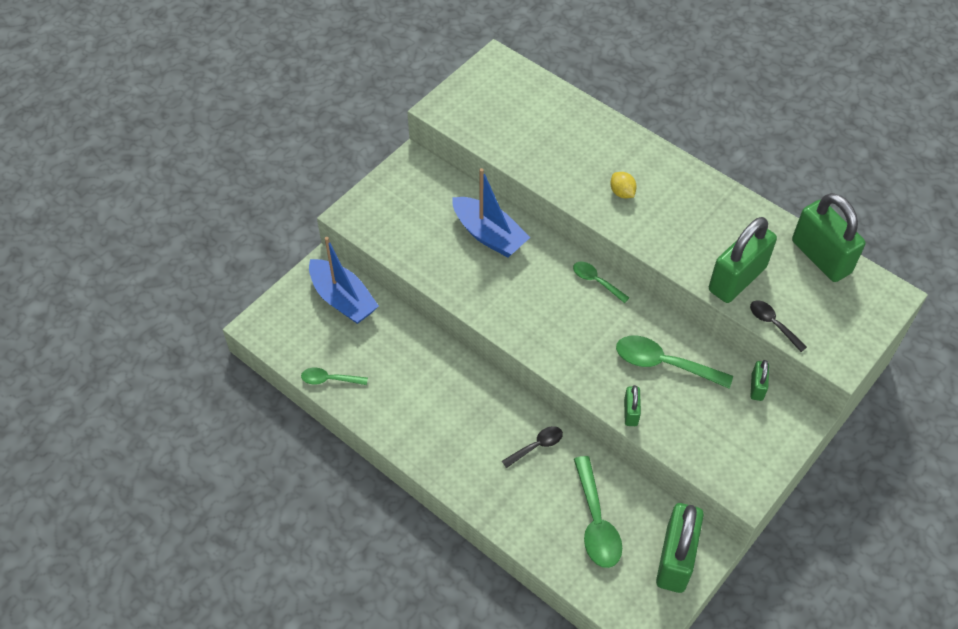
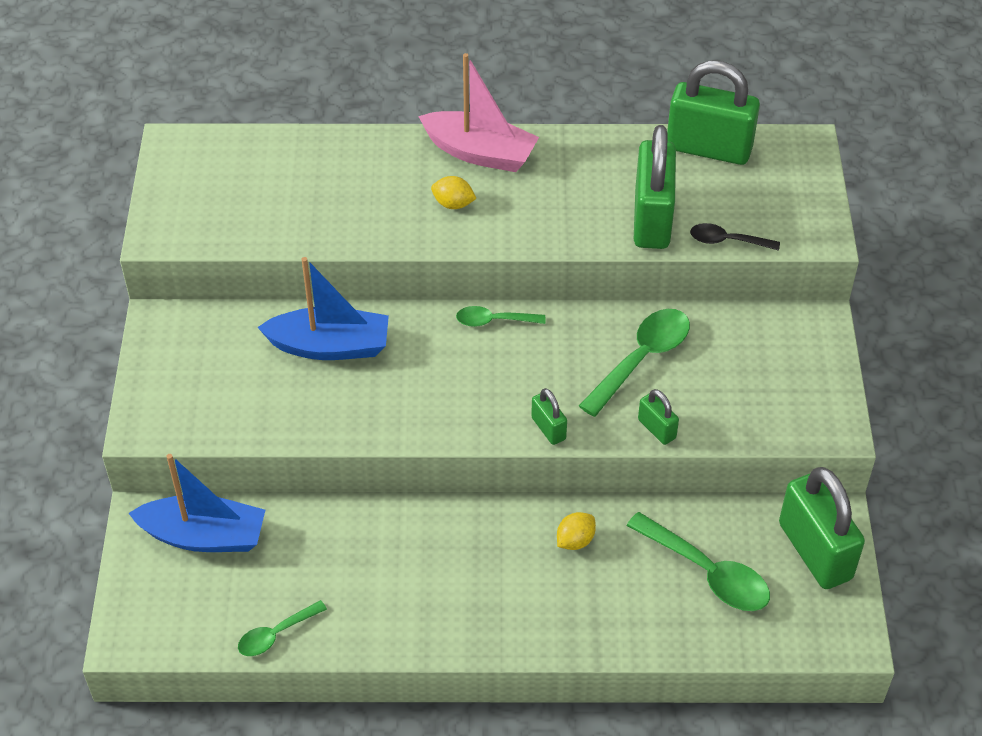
camera: 40 degrees left, 5 degrees down
black spoon [502,426,563,468] -> yellow lemon [557,512,596,550]
green spoon [616,336,733,389] -> green spoon turned 150 degrees clockwise [579,309,690,417]
green padlock [750,360,769,401] -> green padlock moved to [531,388,567,445]
none -> pink boat [418,53,539,172]

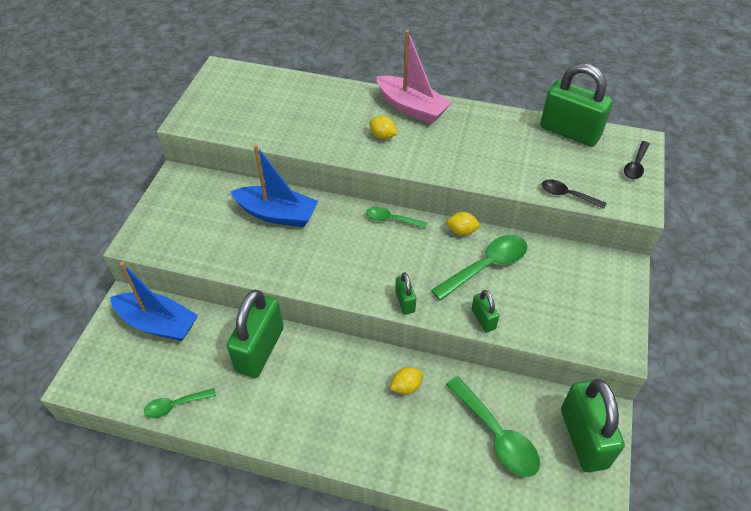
camera: 15 degrees right, 0 degrees up
green padlock [634,125,676,249] -> green padlock moved to [227,290,283,378]
none -> yellow lemon [447,212,481,236]
none -> black spoon [624,141,650,179]

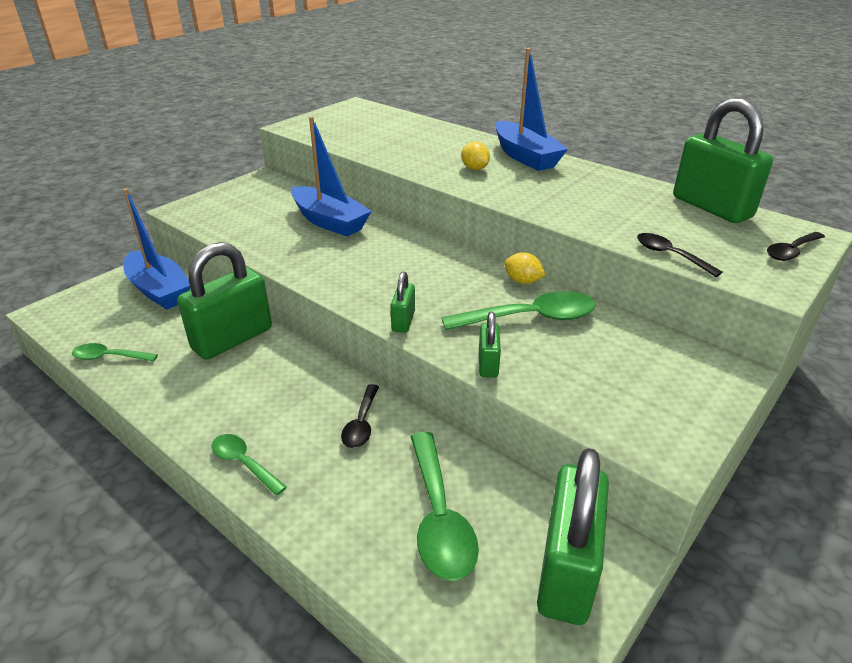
camera: 25 degrees right, 15 degrees down
green spoon [366,207,427,229] -> green spoon moved to [212,434,287,496]
pink boat [376,30,452,124] -> blue boat [495,48,568,171]
yellow lemon [390,367,423,394] -> black spoon [341,384,379,448]

